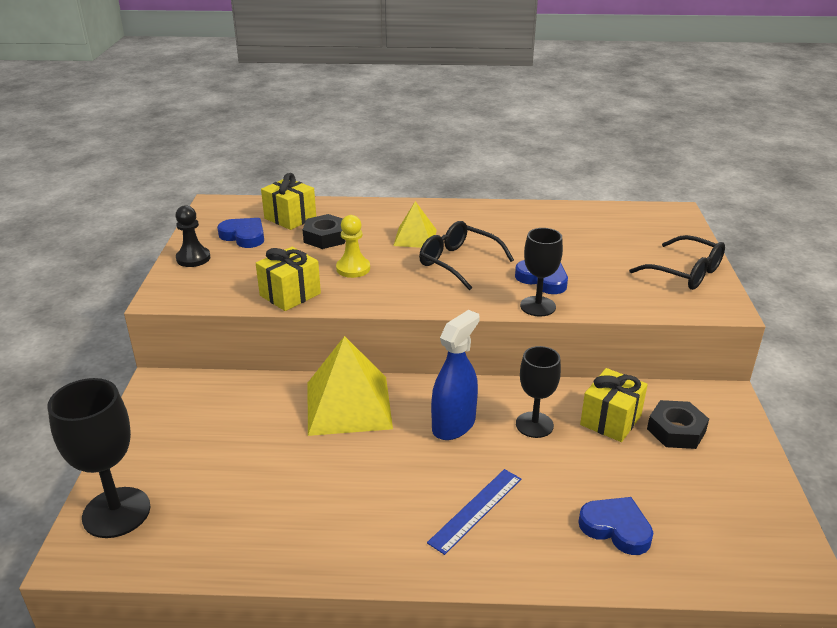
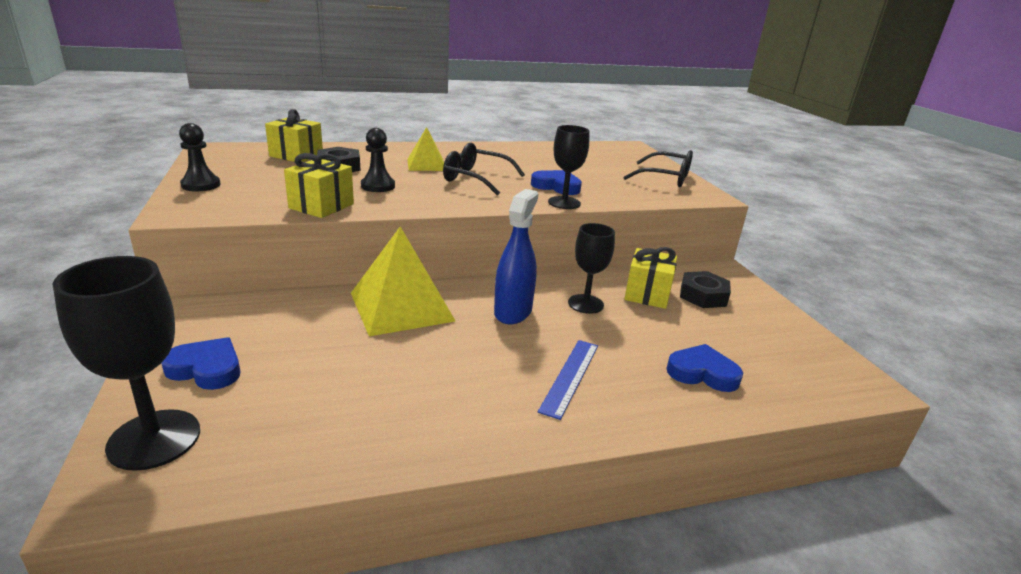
camera: 20 degrees left, 5 degrees down
blue heart [217,218,264,248] -> blue heart moved to [161,337,240,390]
yellow pawn [336,215,370,278] -> black pawn [361,128,395,192]

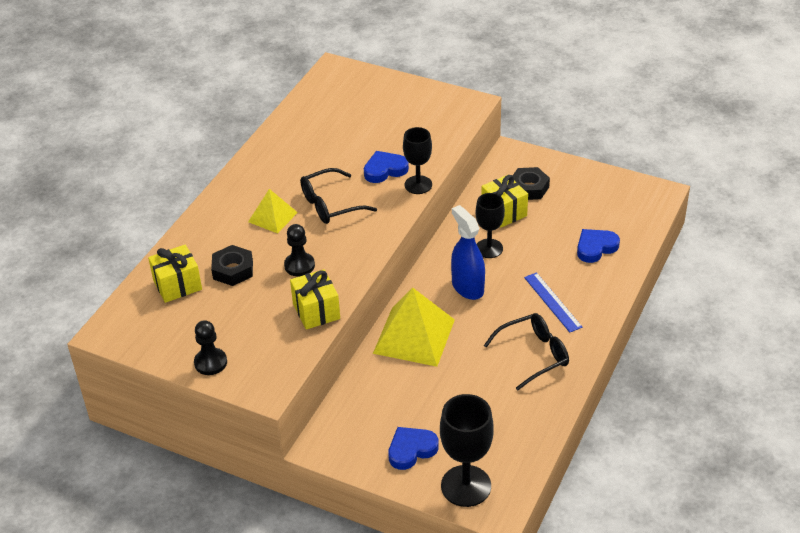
camera: 45 degrees left, 15 degrees up
black glasses [623,150,693,187] -> black glasses moved to [484,313,569,390]

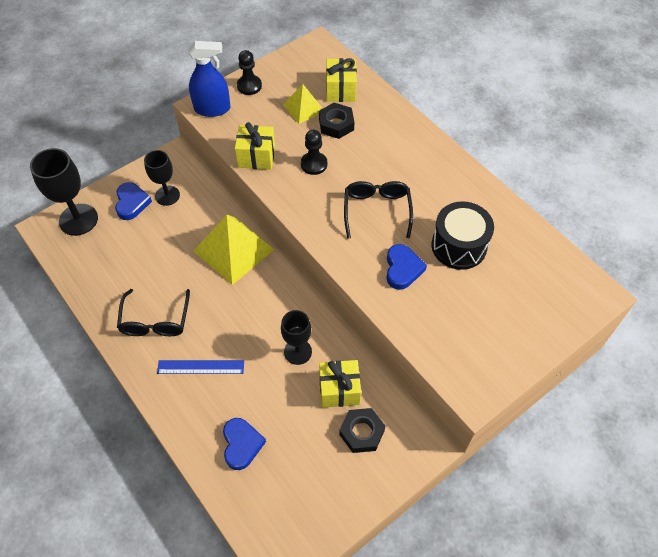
camera: 115 degrees right, 15 degrees up
yellow pyramid [248,189,298,234] -> yellow pyramid moved to [283,84,323,124]
black goblet [403,127,432,194] -> black goblet moved to [144,150,180,206]
blue spray bottle [451,205,485,300] -> blue spray bottle moved to [188,41,230,117]
none -> black drum [432,201,494,270]

